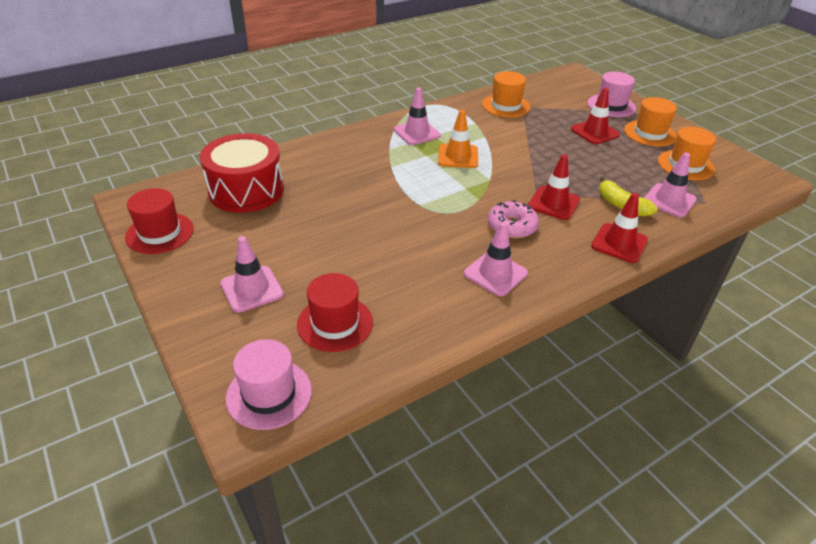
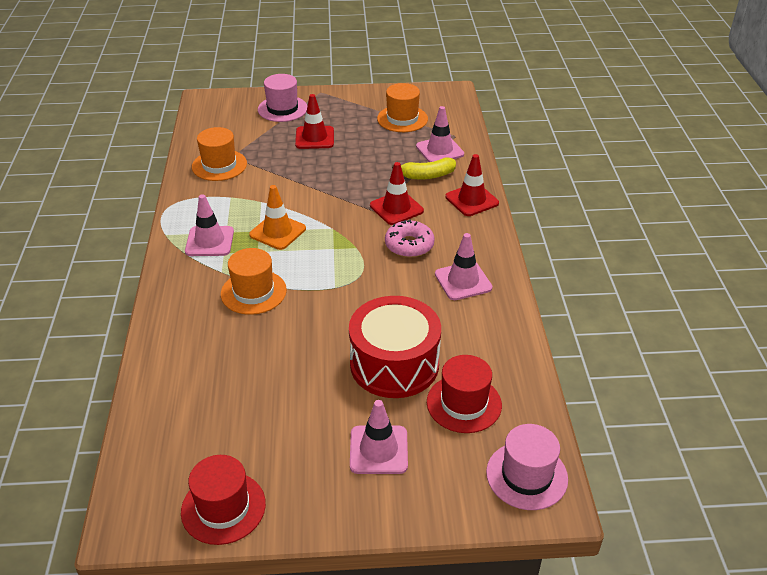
camera: 60 degrees left, 0 degrees up
red drum [200,133,284,213] -> red drum moved to [349,296,441,398]
orange hat [624,97,677,147] -> orange hat moved to [221,248,287,315]

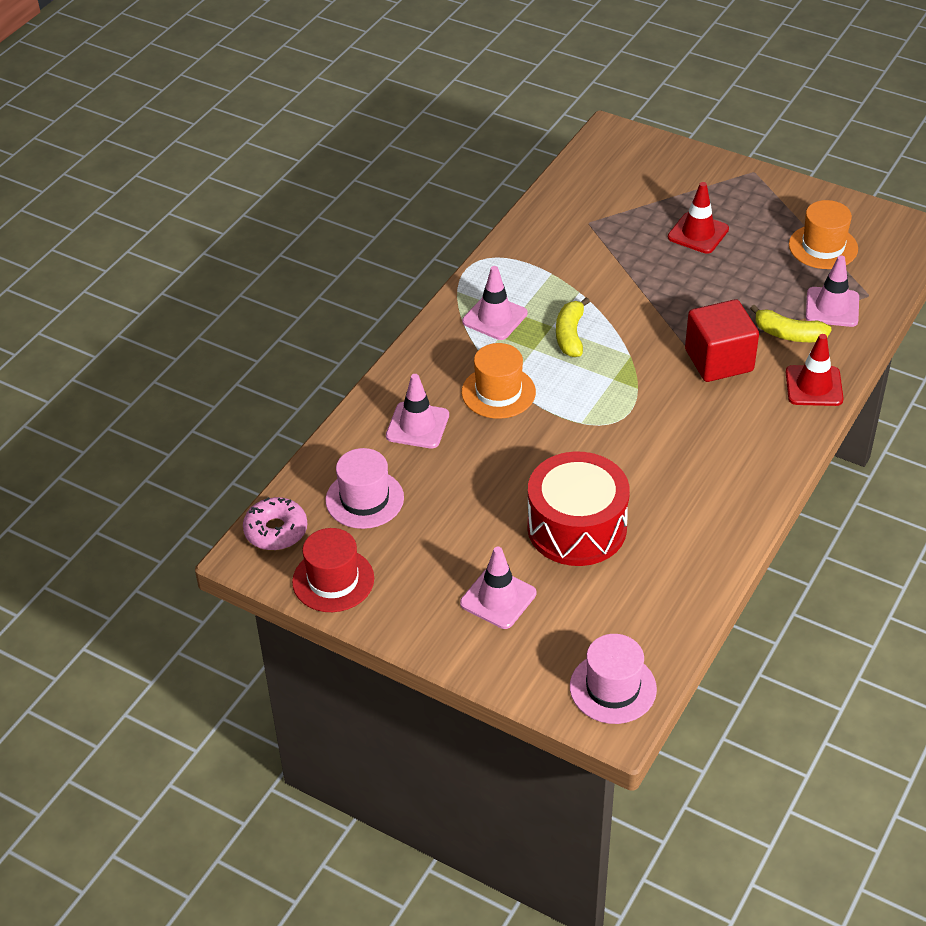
camera: 35 degrees right, 5 degrees up
orange hat [192,127,247,181] -> none
orange traffic cone [249,185,306,250] -> yellow banana [556,297,590,357]
pink hat [258,74,307,122] -> pink hat moved to [325,448,404,529]
red traffic cone [370,162,424,225] -> red cube [685,299,759,382]
pink donut [385,219,435,258] -> pink donut moved to [243,497,307,550]
red hat [427,355,502,433] -> none
pink traffic cone [435,233,493,300] -> pink traffic cone moved to [386,374,449,449]

